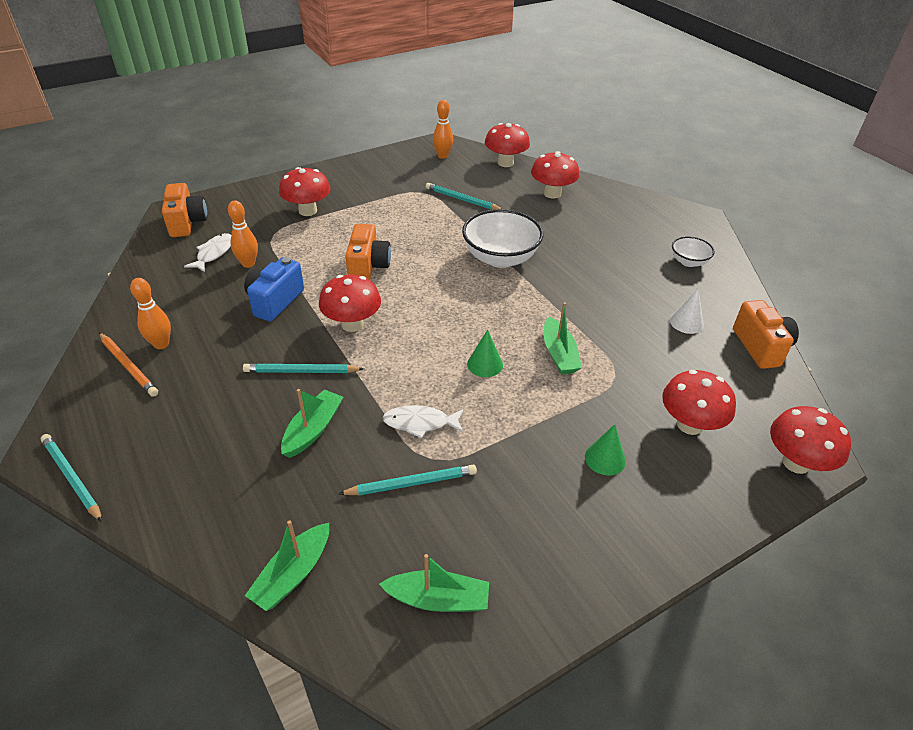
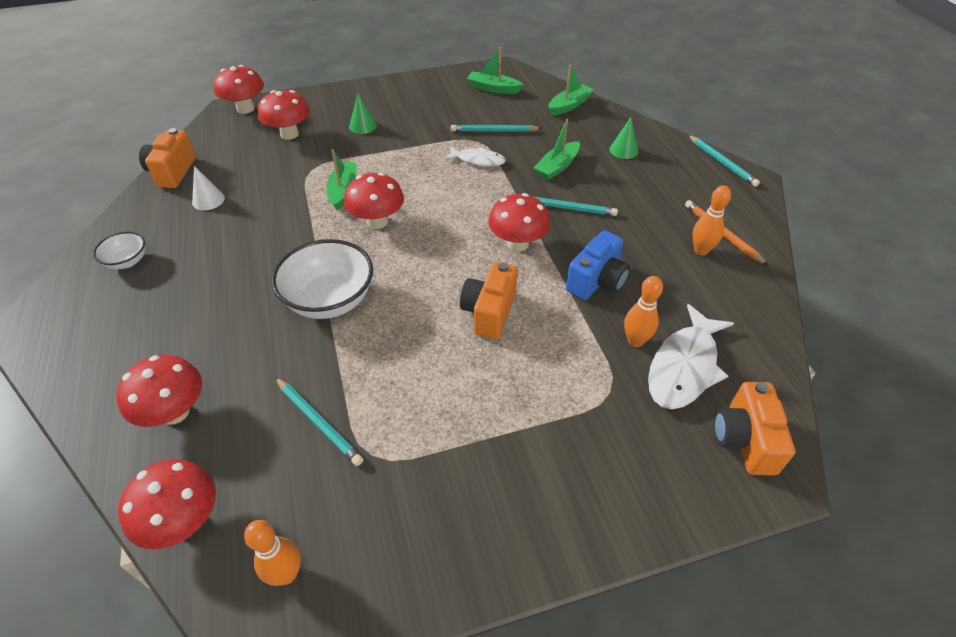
camera: 165 degrees left, 5 degrees up
white fish [184,233,231,272] -> white fish [648,304,734,409], size x1.68
red mushroom [279,167,331,216] -> red mushroom moved to [344,173,404,229]
green cone [467,329,503,377] -> green cone moved to [609,117,639,159]

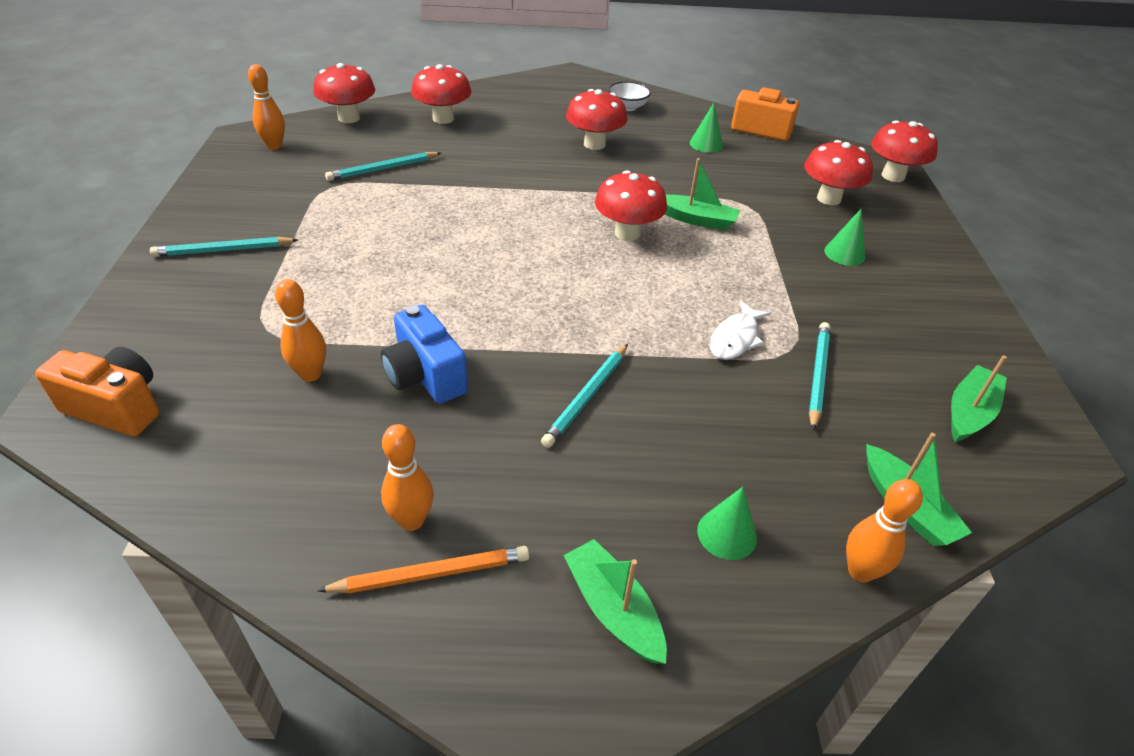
camera: 105 degrees right, 5 degrees down
white cone [192,166,225,210] -> green cone [690,103,723,153]
white bowl [271,239,373,319] -> none
orange camera [460,262,518,339] -> none
red mushroom [488,193,550,252] -> red mushroom moved to [566,89,628,150]
green boat [534,119,580,180] -> green boat moved to [563,539,667,664]
white fish [648,304,734,409] -> none
turquoise pencil [688,135,760,187] -> turquoise pencil moved to [150,237,298,257]
none -> orange bowling pin [846,479,923,582]

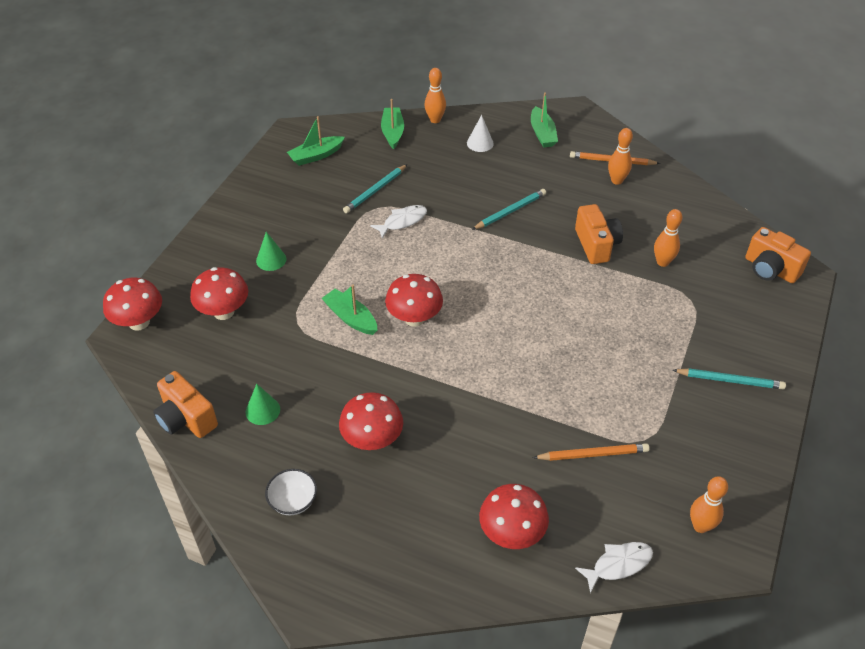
camera: 155 degrees left, 5 degrees up
red mushroom [313,63,375,123] -> white fish [575,542,653,593]
turquoise pencil [325,152,441,181] -> orange pencil [533,443,650,461]
blue camera [381,305,468,404] -> orange camera [575,204,623,264]
green cone [697,487,757,560] -> white cone [467,115,494,152]

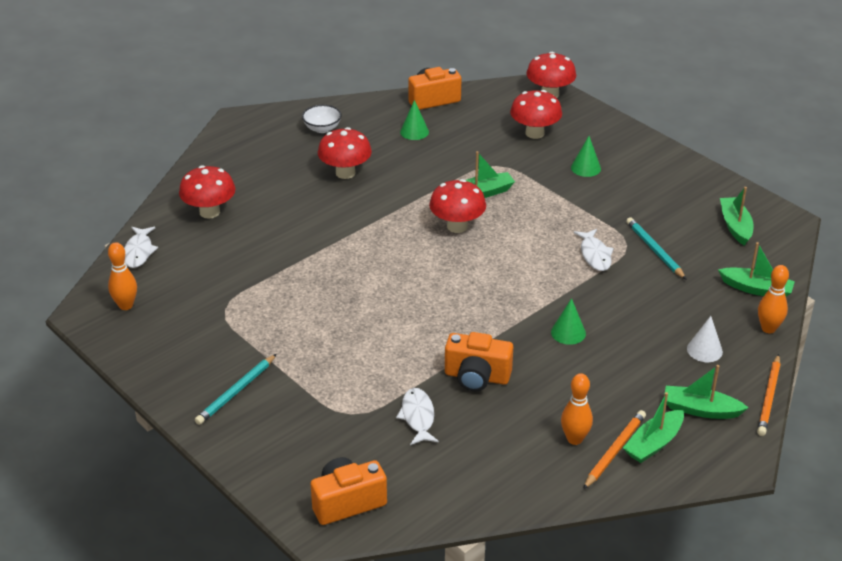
camera: 115 degrees right, 10 degrees down
turquoise pencil [472,189,546,230] -> green cone [551,298,586,345]
orange pencil [533,443,650,461] -> orange pencil moved to [757,354,781,436]
orange bowling pin [654,209,682,267] -> white fish [396,388,439,445]
none -> green boat [623,392,684,463]

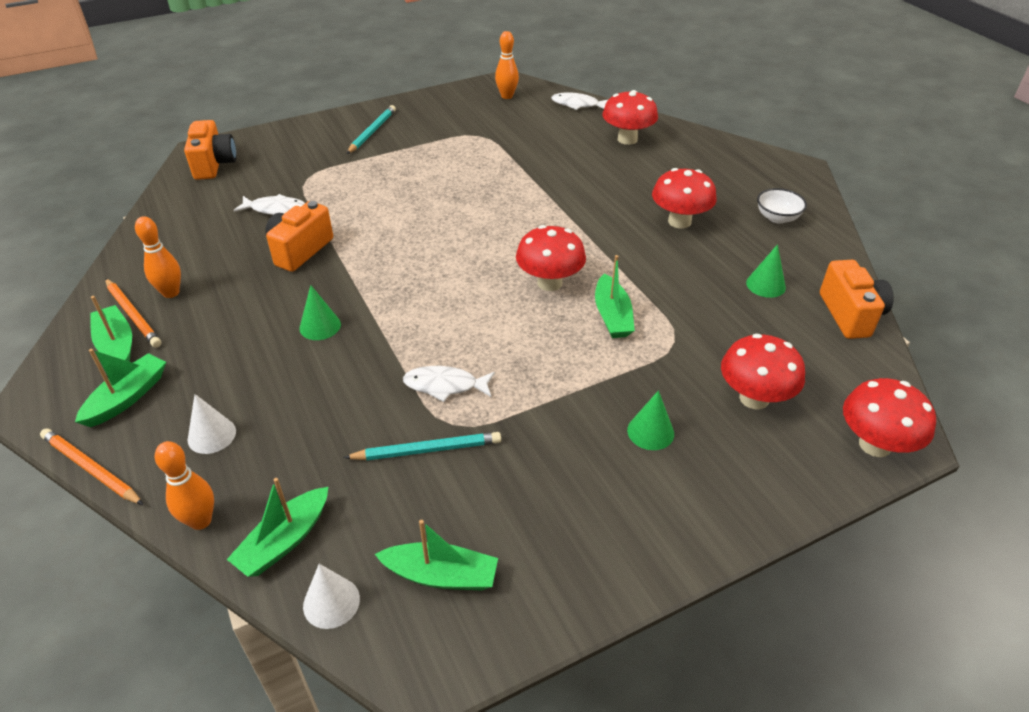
camera: 105 degrees right, 5 degrees up
turquoise pencil [195,354,276,425] -> turquoise pencil turned 60 degrees clockwise [347,105,396,154]
none -> white cone [303,564,360,629]

